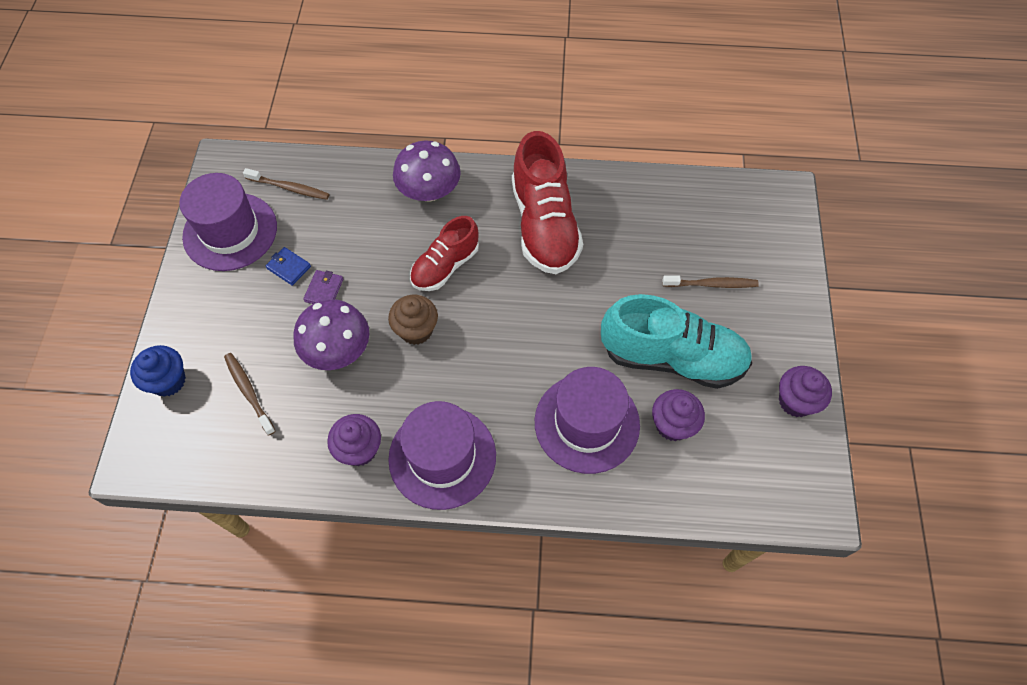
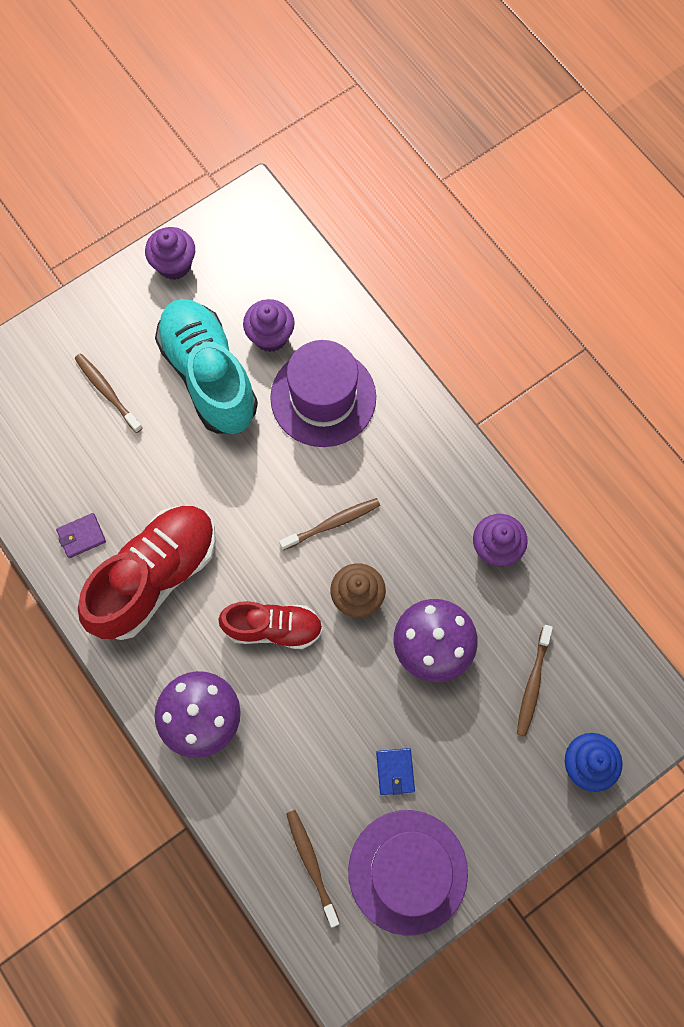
camera: 130 degrees left, 10 degrees up
purple wallet [303,270,343,304] -> purple wallet moved to [56,513,106,558]
purple hat [388,401,496,510] -> none
none -> brown toothbrush [279,498,380,551]

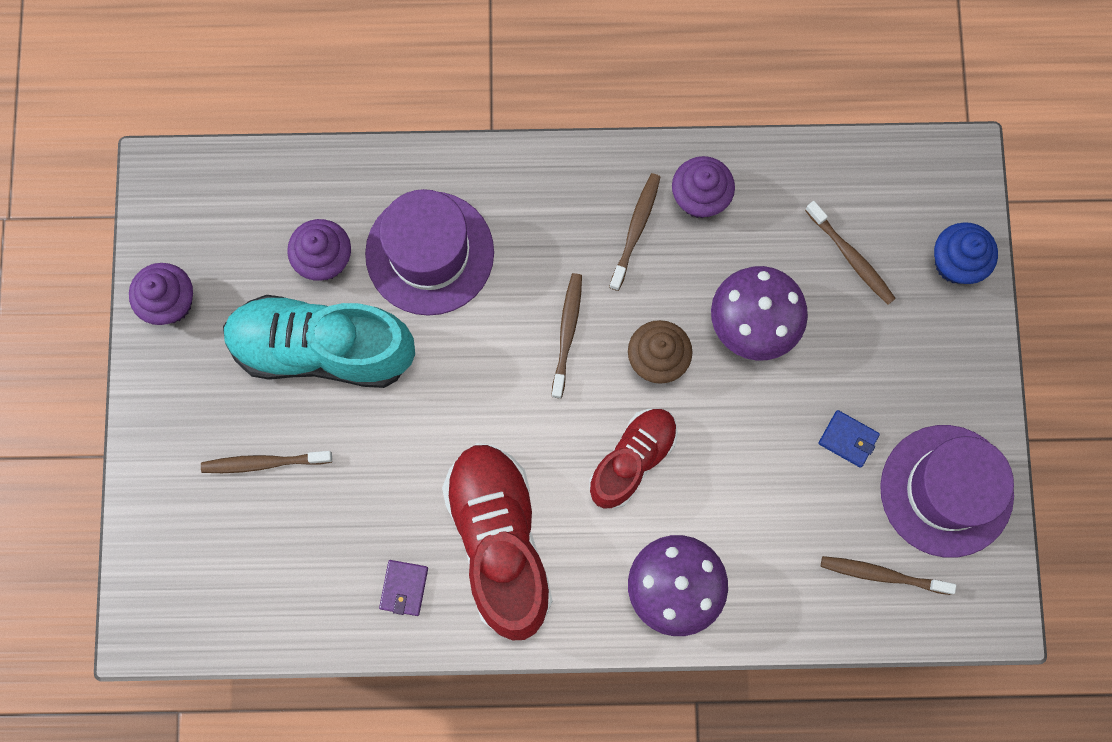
camera: 55 degrees left, 5 degrees up
none -> brown toothbrush [609,173,660,291]

